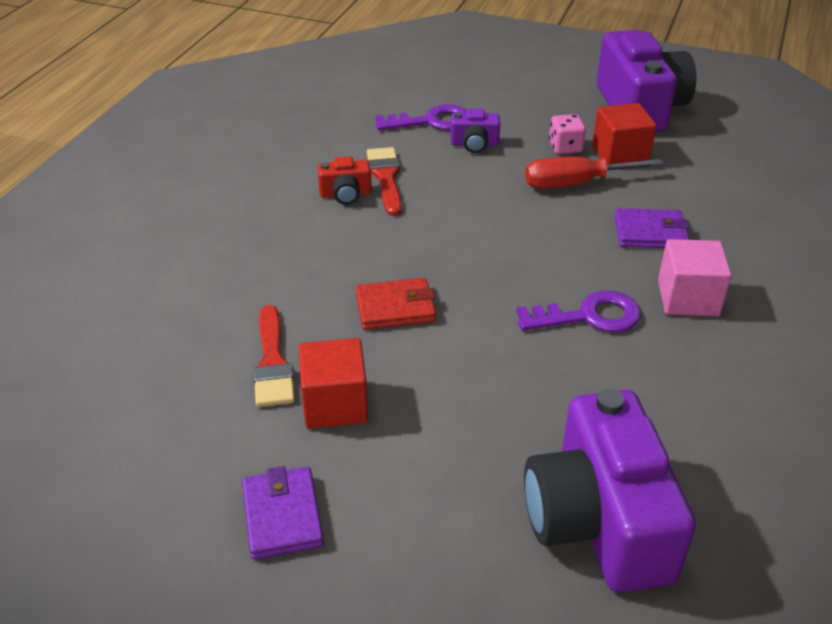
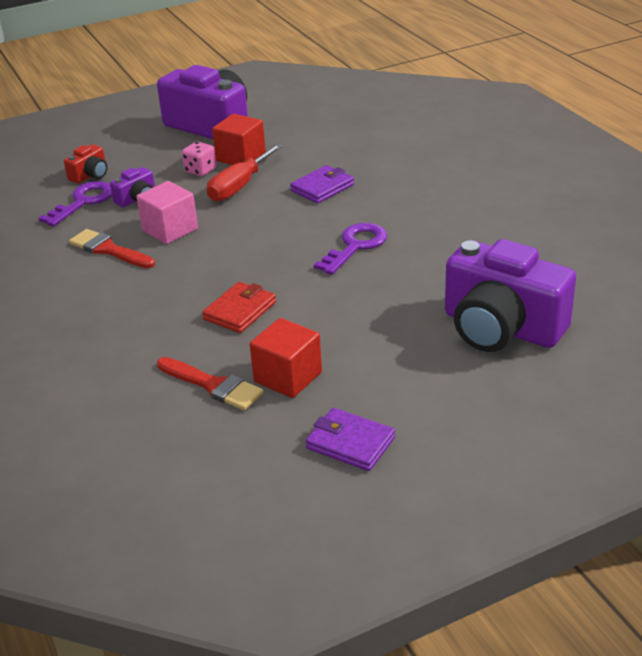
camera: 45 degrees left, 5 degrees down
red camera [317,157,372,205] -> red camera moved to [64,144,107,183]
pink cube [658,239,732,316] -> pink cube moved to [136,181,198,244]

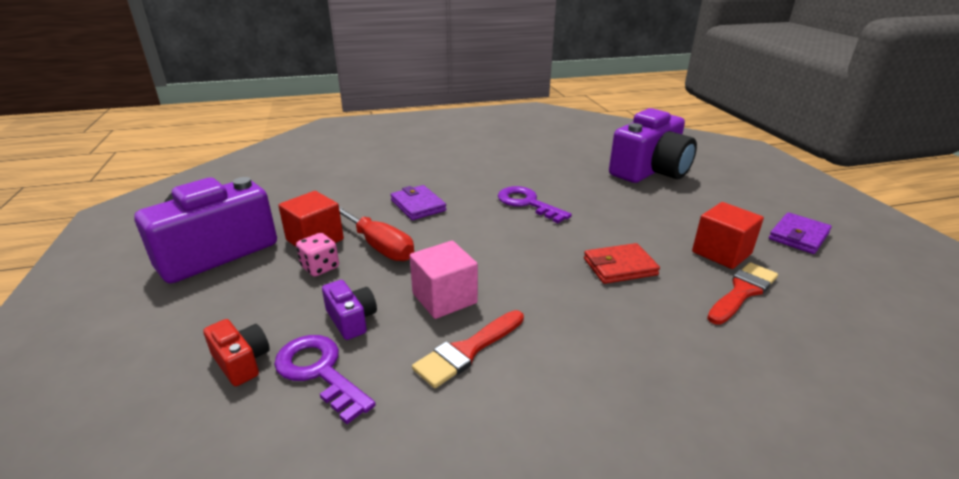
camera: 80 degrees left, 5 degrees down
red wallet [202,282,276,333] -> red wallet turned 60 degrees counterclockwise [584,243,660,284]

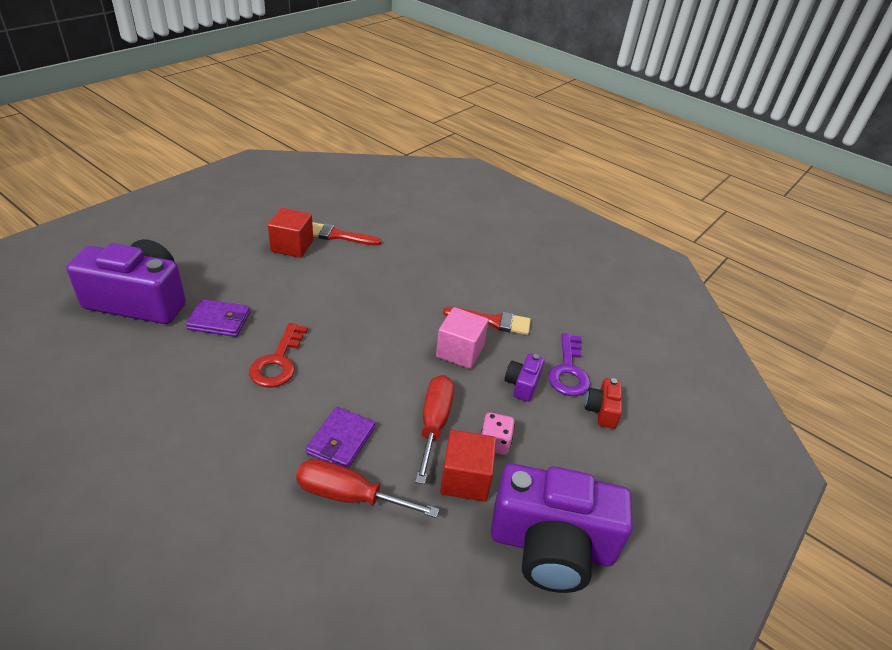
camera: 130 degrees left, 10 degrees up
purple key [498,186,572,223] -> red key [249,323,308,387]
red wallet [584,243,660,284] -> none
purple wallet [769,212,832,254] -> purple wallet moved to [186,299,250,337]
none -> red screwdriver [296,459,439,518]

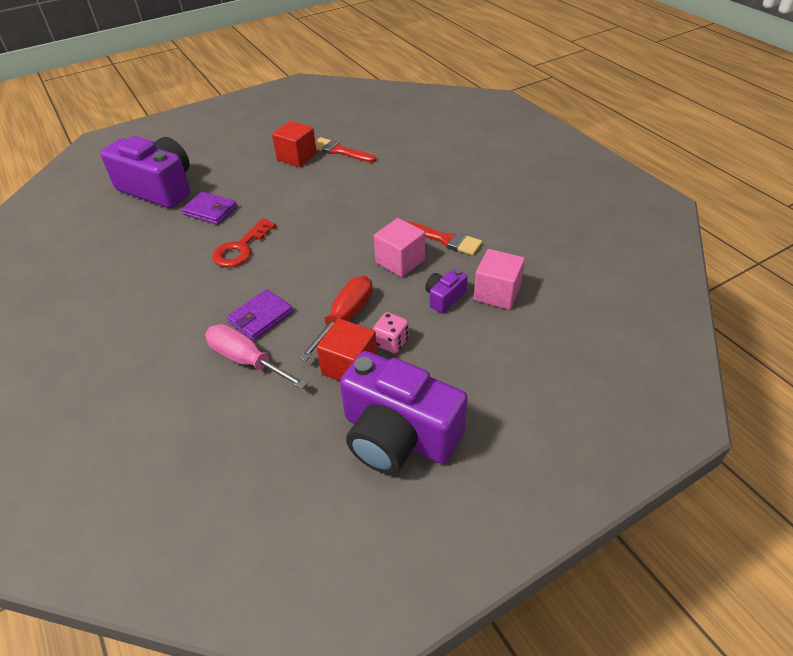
camera: 25 degrees right, 5 degrees up
red screwdriver [296,459,439,518] -> pink screwdriver [205,324,308,389]
purple key [548,333,591,396] -> pink cube [474,249,525,310]
red camera [585,378,622,429] -> none

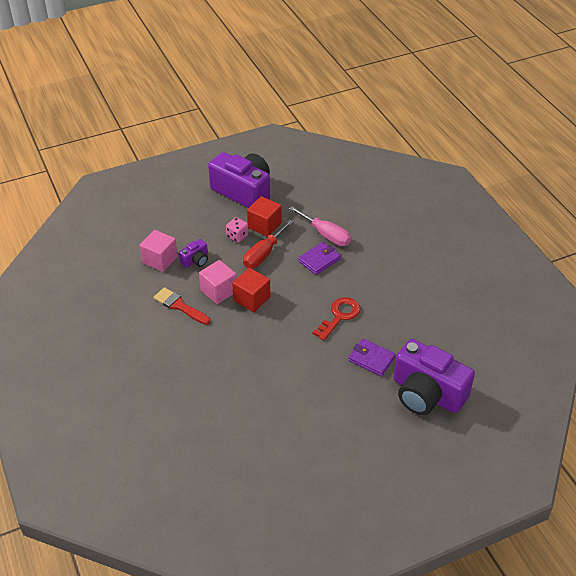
camera: 175 degrees left, 0 degrees up
red cube [272,121,317,167] -> red cube moved to [232,268,270,312]
red brush [315,137,376,163] -> none

